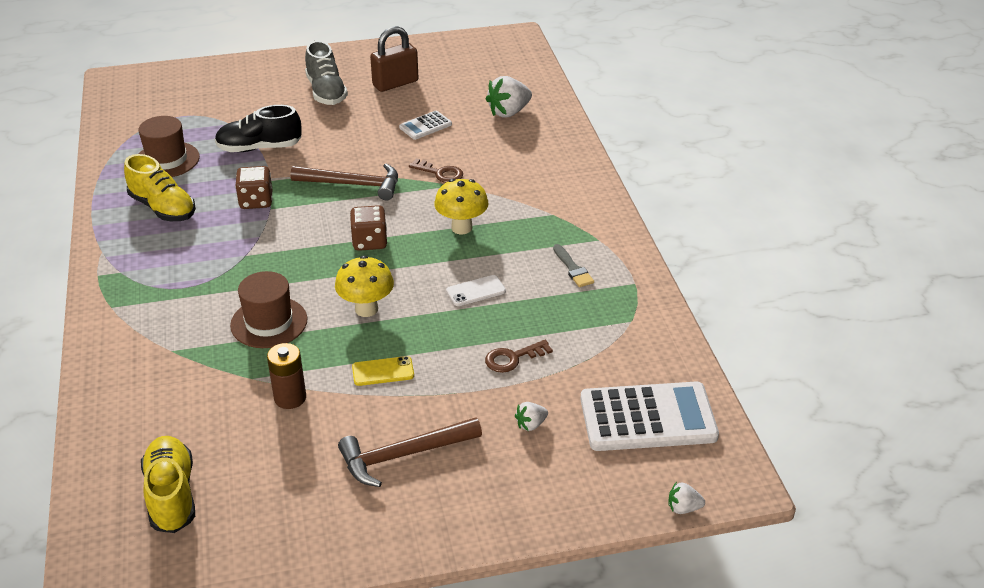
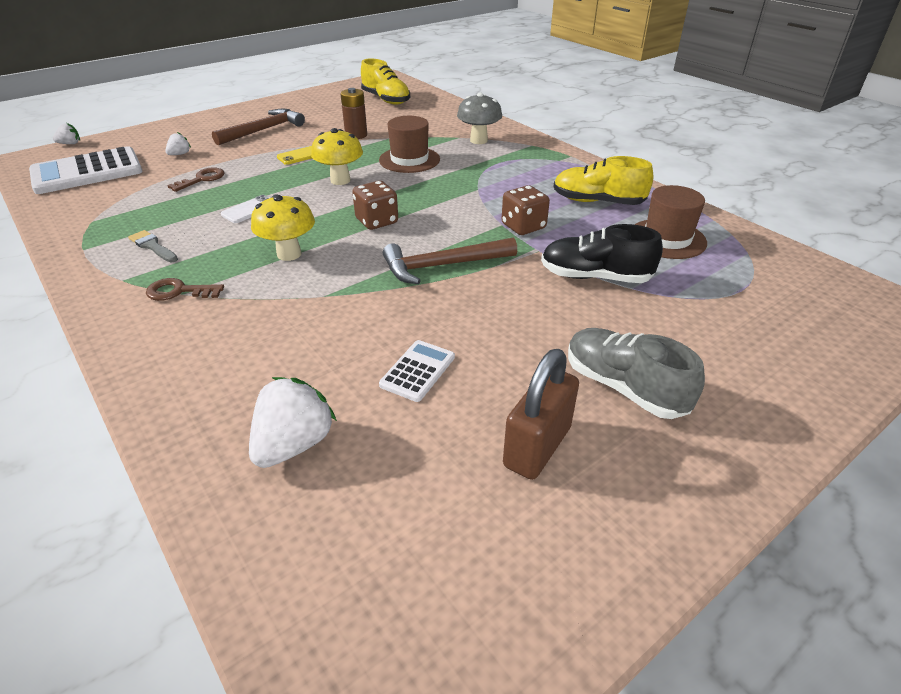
camera: 155 degrees right, 0 degrees up
black shoe [215,105,302,152] -> black shoe turned 135 degrees counterclockwise [541,224,663,283]
brown key [409,158,463,183] -> brown key moved to [146,278,224,301]
none -> grey mushroom [457,93,502,144]

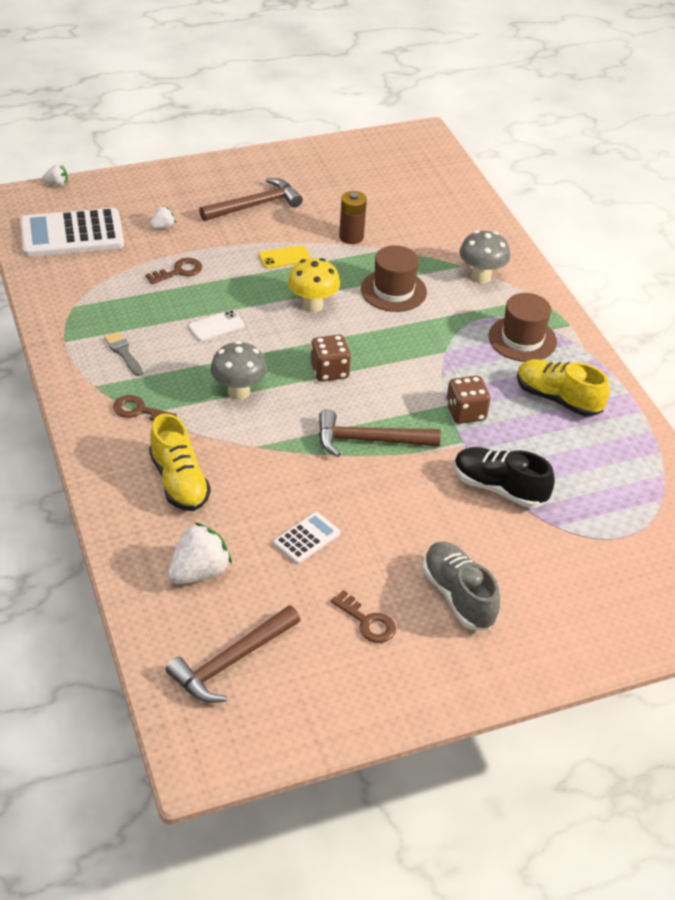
camera: 15 degrees right, 5 degrees up
yellow mushroom [251,195,315,261] -> grey mushroom [210,341,267,400]
yellow shoe [361,59,410,104] -> yellow shoe moved to [149,413,211,511]
brown padlock [503,349,579,480] -> brown key [331,590,396,643]
brown hat [635,185,707,259] -> brown hat moved to [488,293,557,362]
none -> brown hammer [166,605,300,703]

